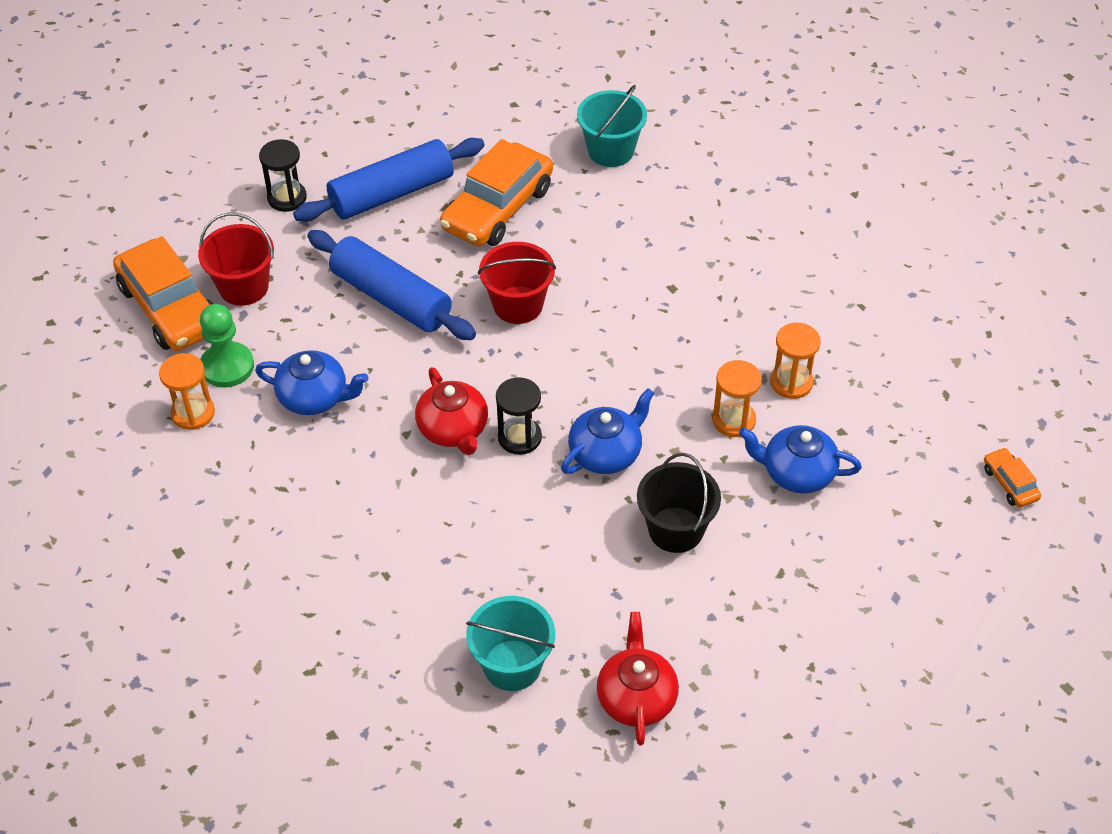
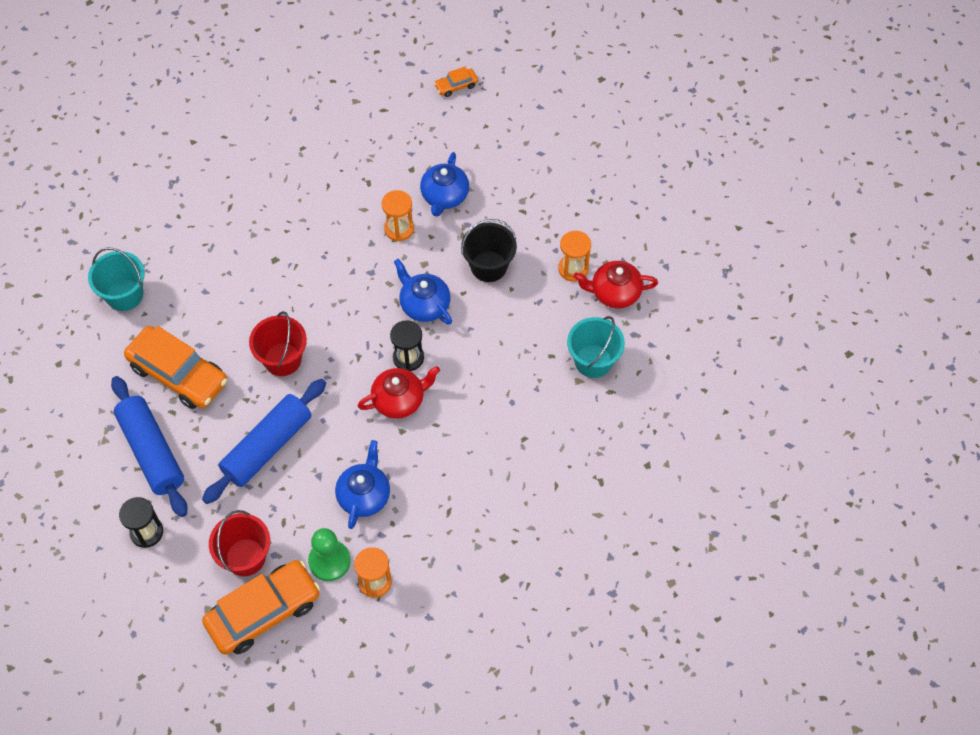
camera: 90 degrees left, 10 degrees up
orange hourglass [770,323,821,399] -> orange hourglass moved to [558,231,591,282]

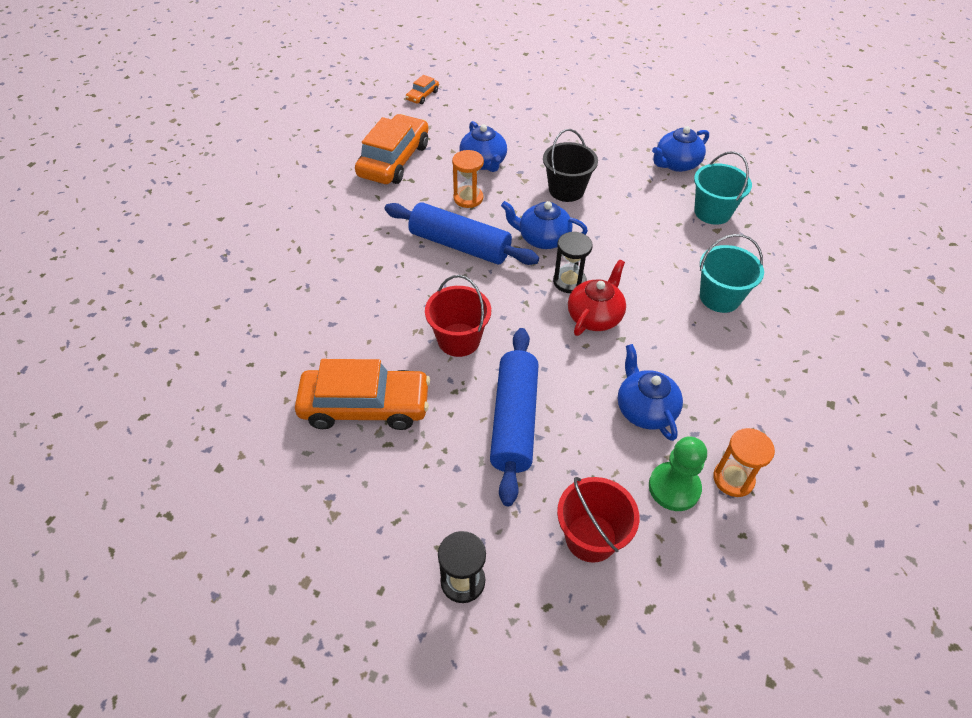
camera: 35 degrees left, 10 degrees down
turquoise bucket [88,248,145,311] -> turquoise bucket moved to [700,234,764,313]
blue rolling pin [111,376,188,517] -> blue rolling pin moved to [385,203,539,265]
orange car [202,560,320,655] -> orange car moved to [355,114,429,184]
orange hourglass [558,231,591,282] -> none
red teapot [574,261,658,308] -> blue teapot [652,126,709,172]

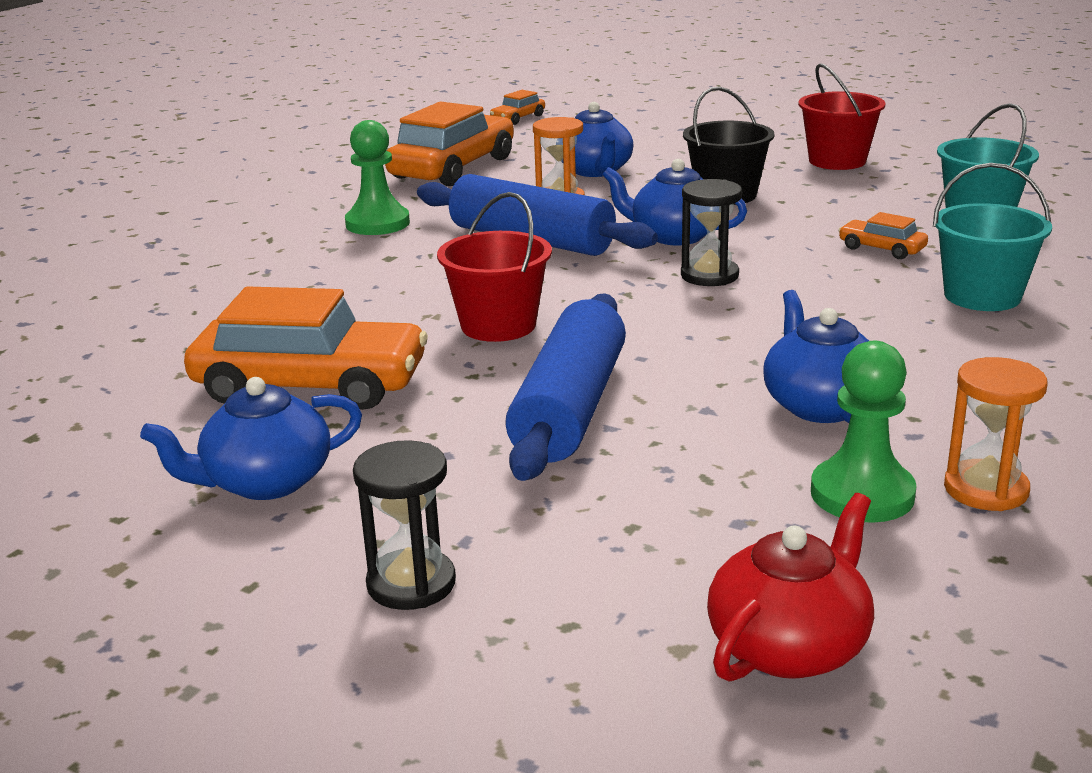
camera: 10 degrees right, 25 degrees down
red bucket [557,477,639,563] -> red bucket moved to [798,63,885,170]
red teapot [568,260,626,336] -> red teapot moved to [707,493,874,682]
blue teapot [652,126,709,172] -> blue teapot moved to [140,377,362,500]
none -> green pawn [345,120,410,235]
none -> orange car [838,212,928,259]

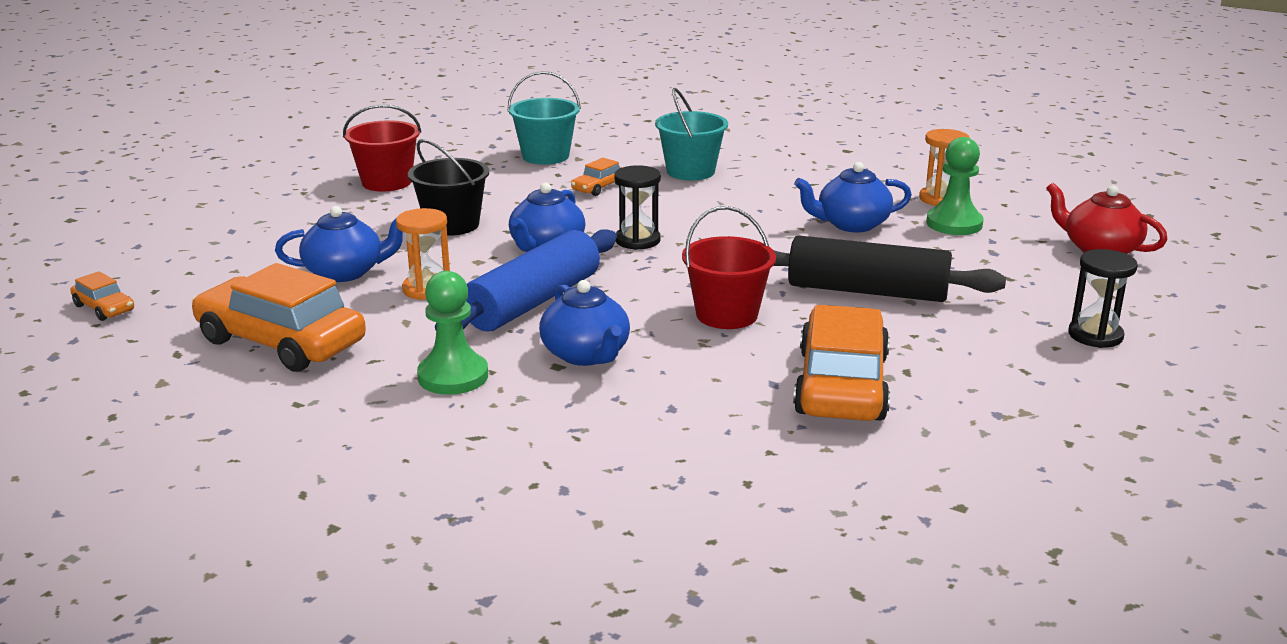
camera: 90 degrees left, 0 degrees up
blue teapot [140,377,362,500] -> blue teapot moved to [539,280,630,366]
blue rolling pin [505,293,626,481] -> black rolling pin [773,235,1006,302]

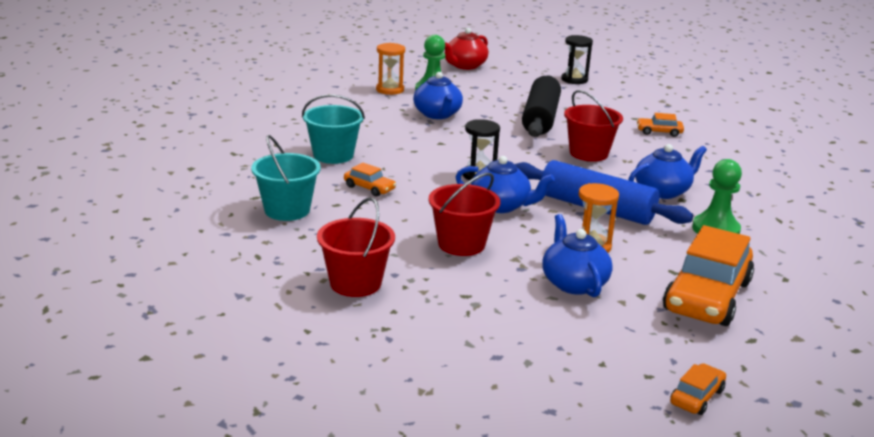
camera: 95 degrees left, 0 degrees up
black bucket [408,139,489,236] -> red bucket [428,173,500,256]
orange car [793,305,890,421] -> orange car [637,113,684,137], size x0.45

